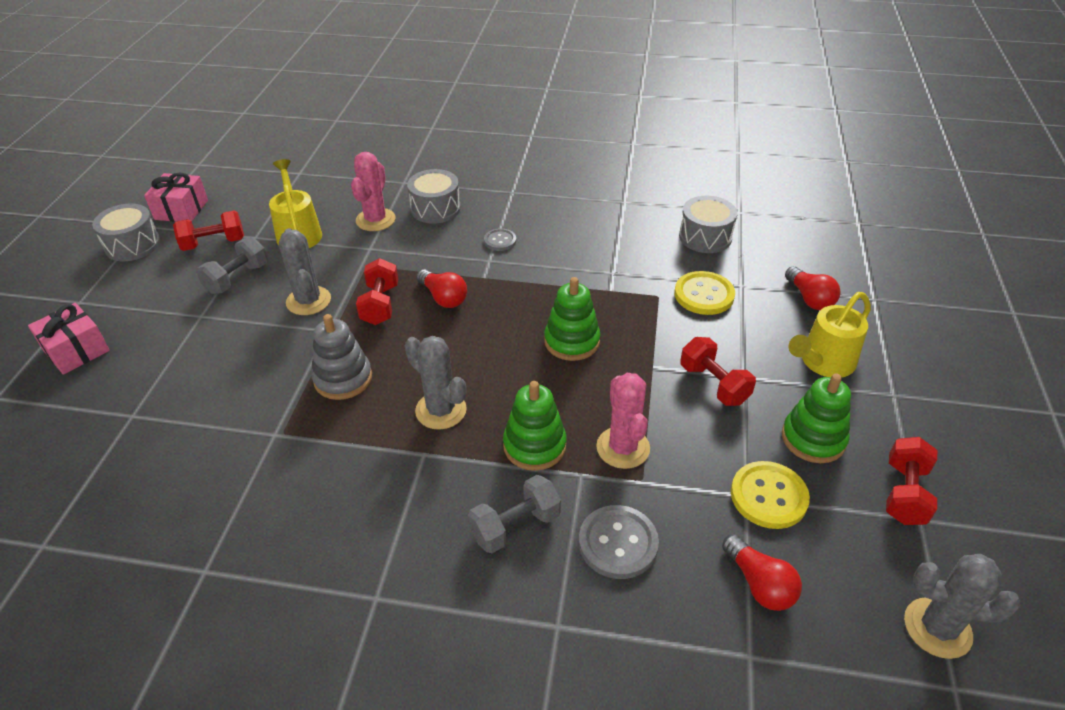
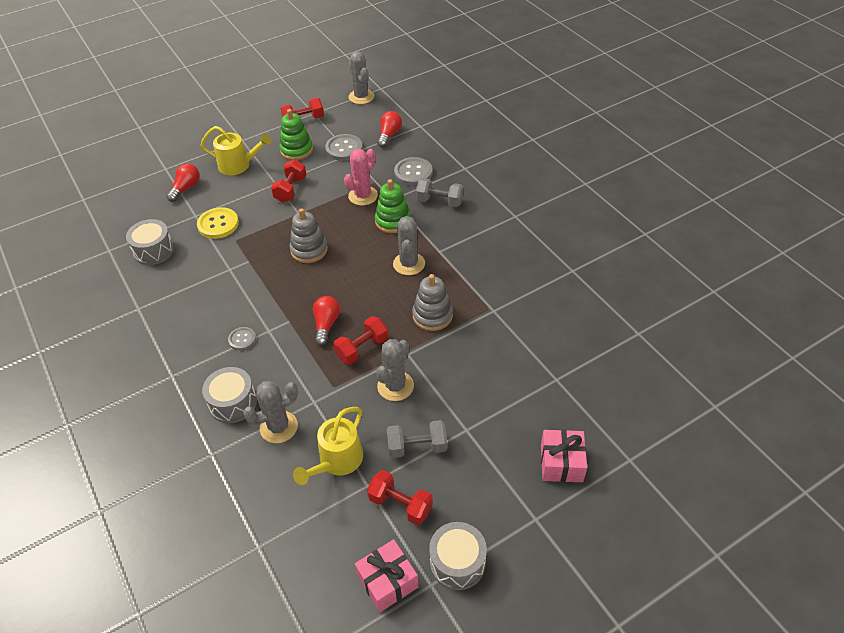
camera: 130 degrees left, 5 degrees up
pink cactus [351,152,396,231] -> grey cactus [243,381,298,443]
green stacking toy [544,277,600,361] -> grey stacking toy [289,208,328,263]
yellow button [731,461,810,529] -> grey button [325,134,363,161]

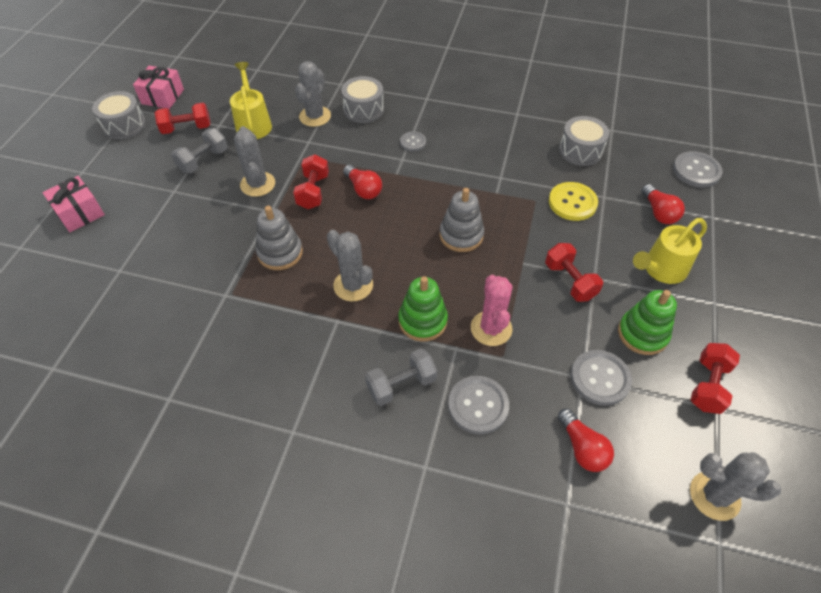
camera: 135 degrees right, 5 degrees up
none -> grey button [673,151,723,187]

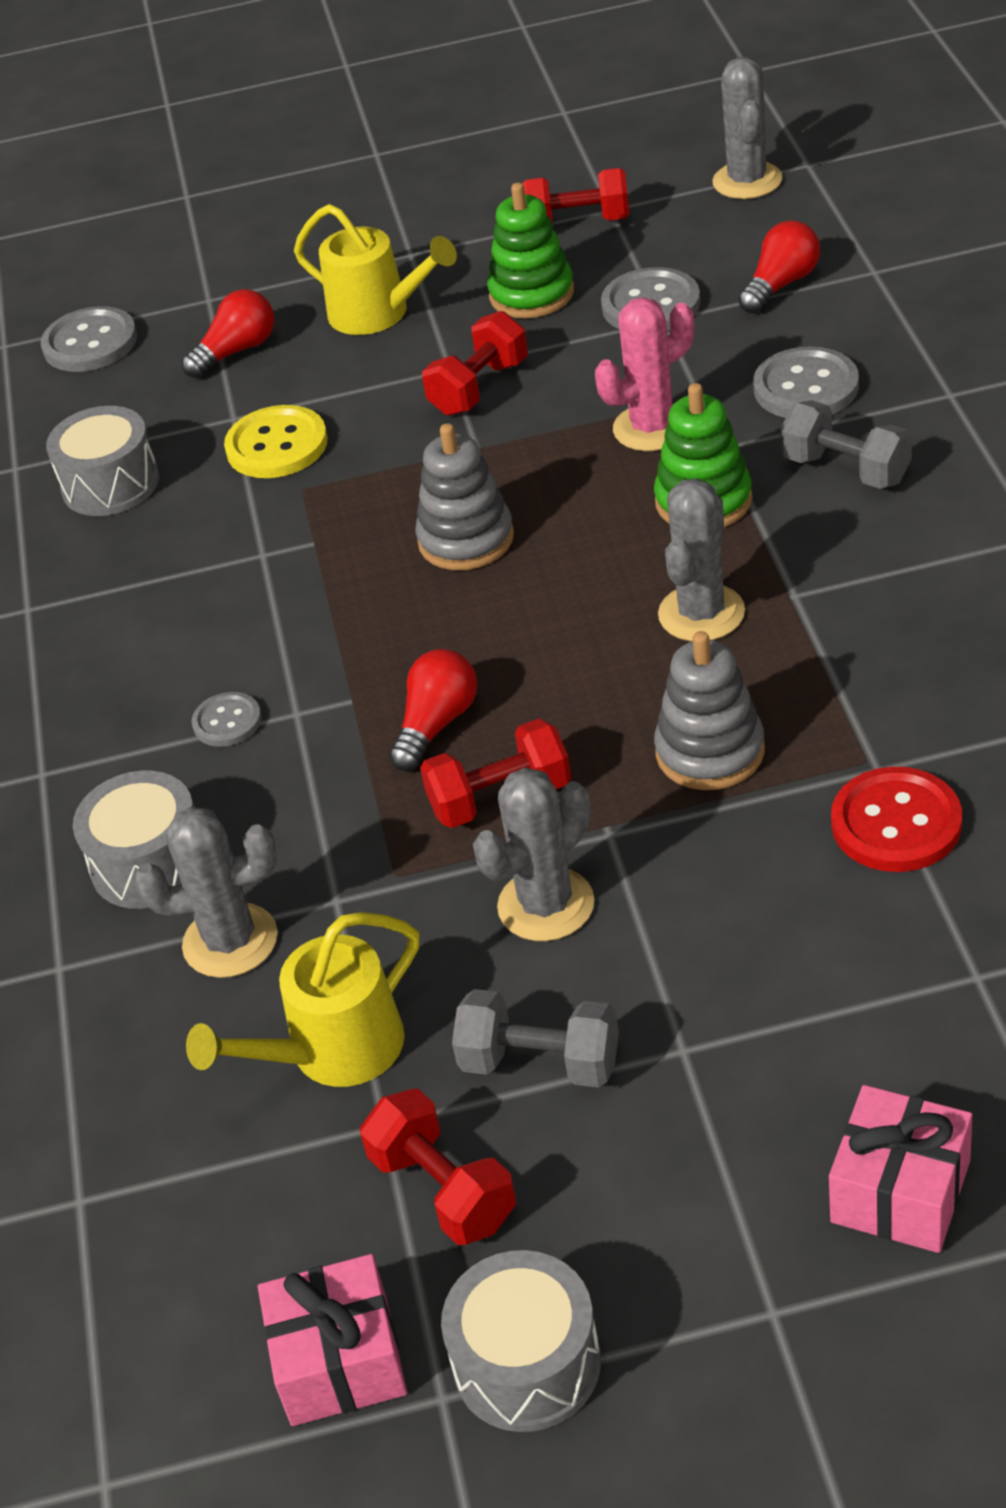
camera: 110 degrees left, 10 degrees down
none -> red button [831,767,962,872]

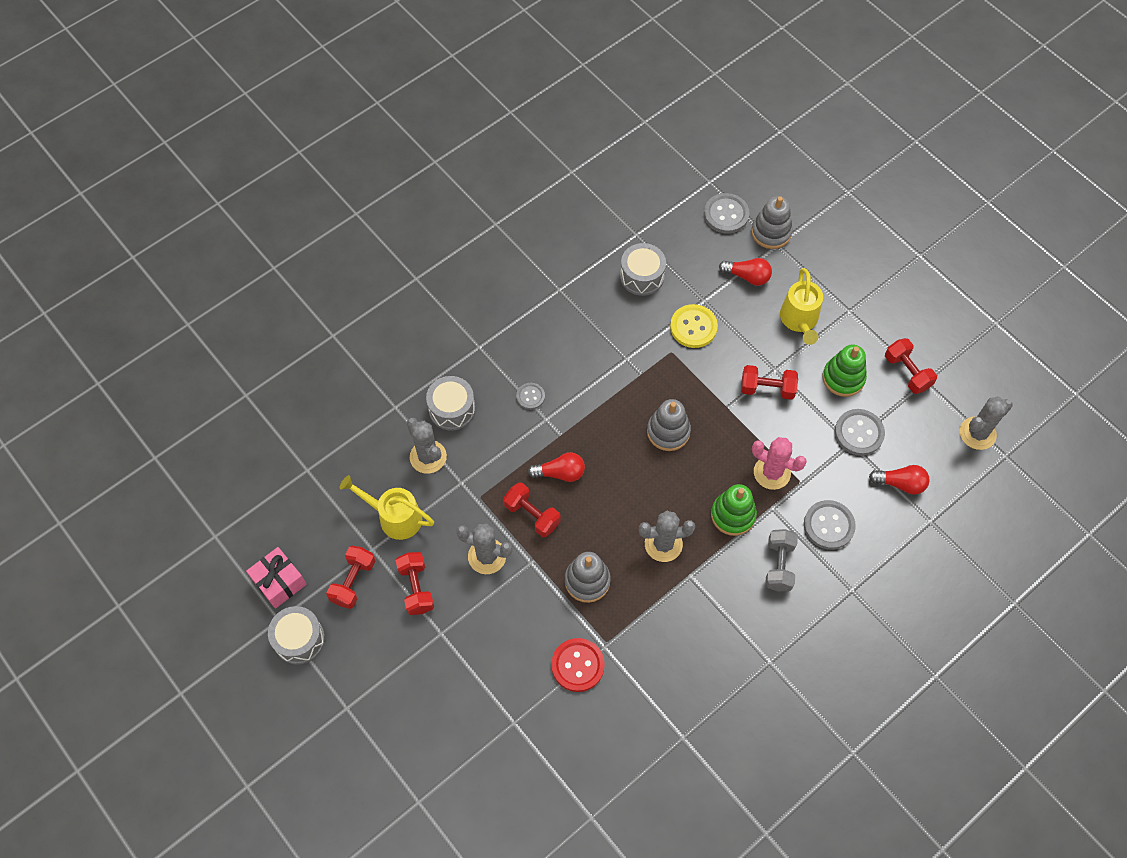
camera: 55 degrees right, 20 degrees up
grey dumbbell [452,989,619,1088] -> red dumbbell [395,552,434,615]
pink gift [829,1085,972,1253] -> none
none -> grey stacking toy [751,196,793,249]

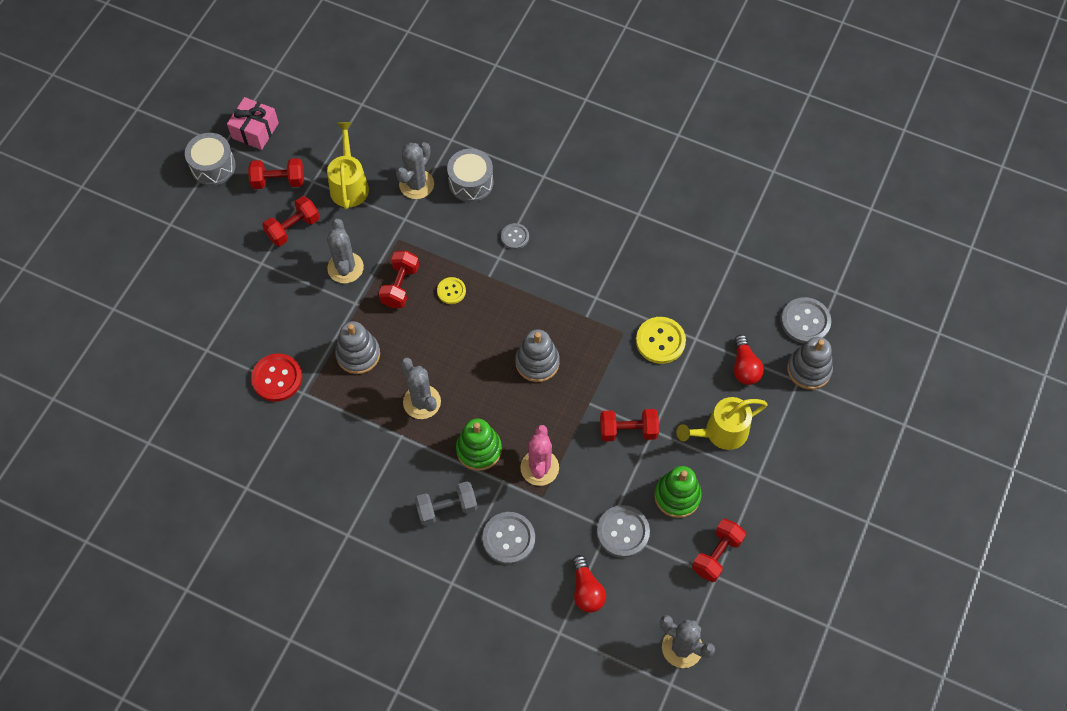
camera: 65 degrees right, 0 degrees up
red light bulb [528,452,585,482] -> yellow button [437,277,466,304]
grey drum [620,243,666,296] -> none
red dumbbell [741,365,798,400] -> red dumbbell turned 75 degrees counterclockwise [600,409,659,441]

